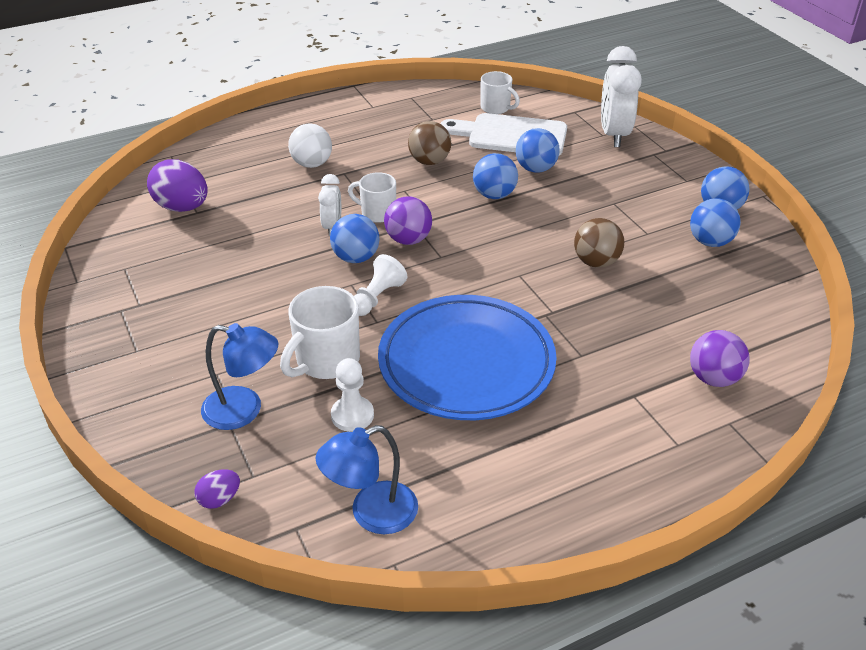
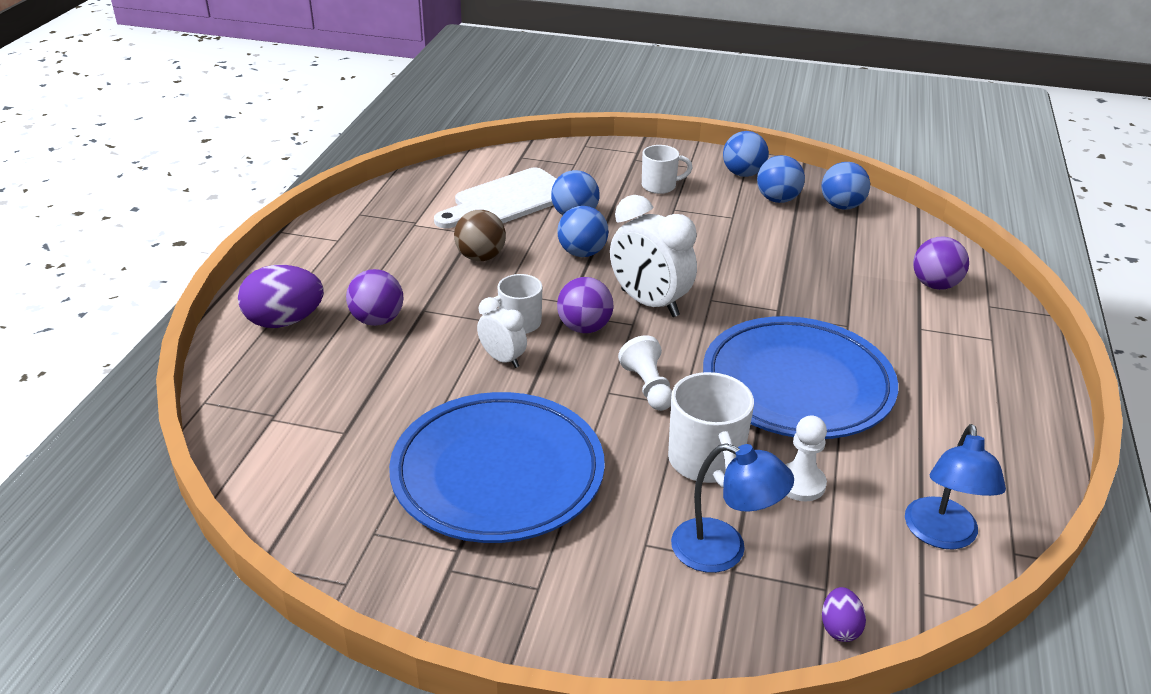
camera: 50 degrees left, 5 degrees down
purple egg [147,159,207,212] -> purple egg moved to [238,265,324,328]
blue lamp [201,323,278,430] -> blue lamp turned 60 degrees clockwise [671,443,794,573]
white ball [288,123,332,168] -> purple ball [346,269,403,326]
blue ball [330,214,380,263] -> blue ball moved to [821,162,870,210]
white mug [480,71,520,114] -> white mug moved to [642,145,693,194]
brown ball [574,218,624,268] -> none
white clock [601,46,642,147] -> white clock moved to [610,195,697,317]
none -> blue plate [389,392,605,543]

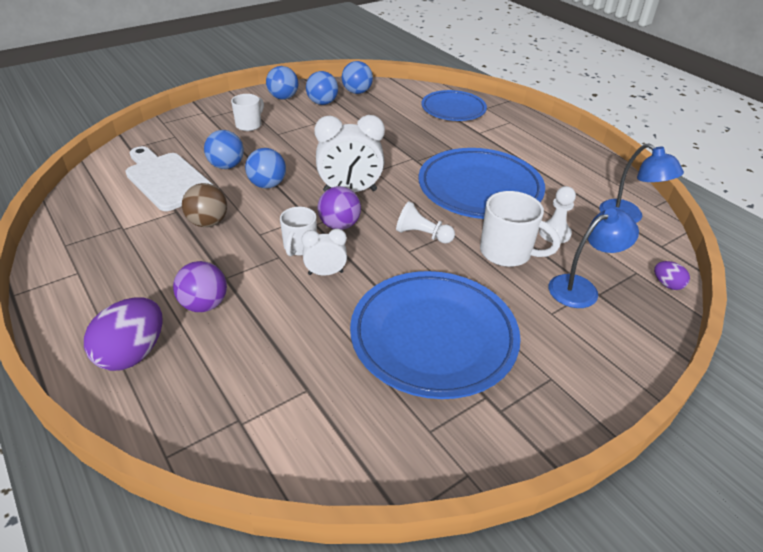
camera: 50 degrees left, 5 degrees up
white cutting board [434,168,556,228] -> white cutting board turned 135 degrees clockwise [125,146,213,211]
purple ball [913,236,969,290] -> blue plate [421,90,487,121]

